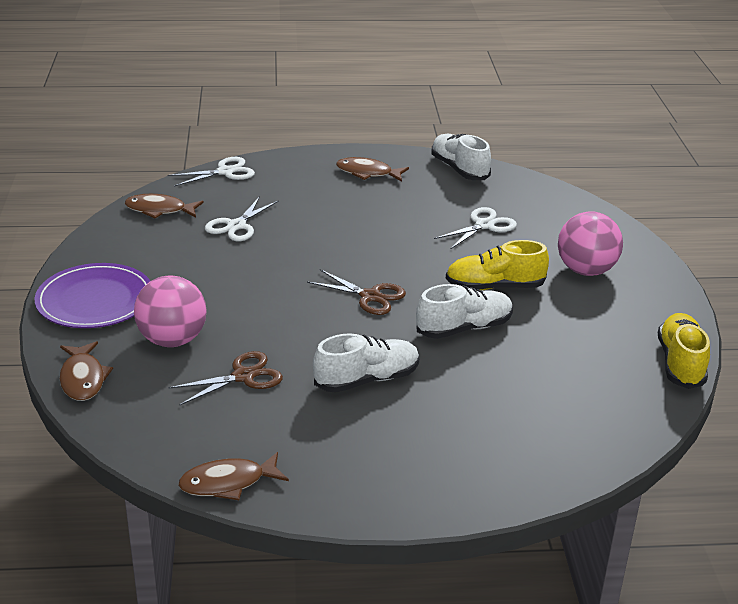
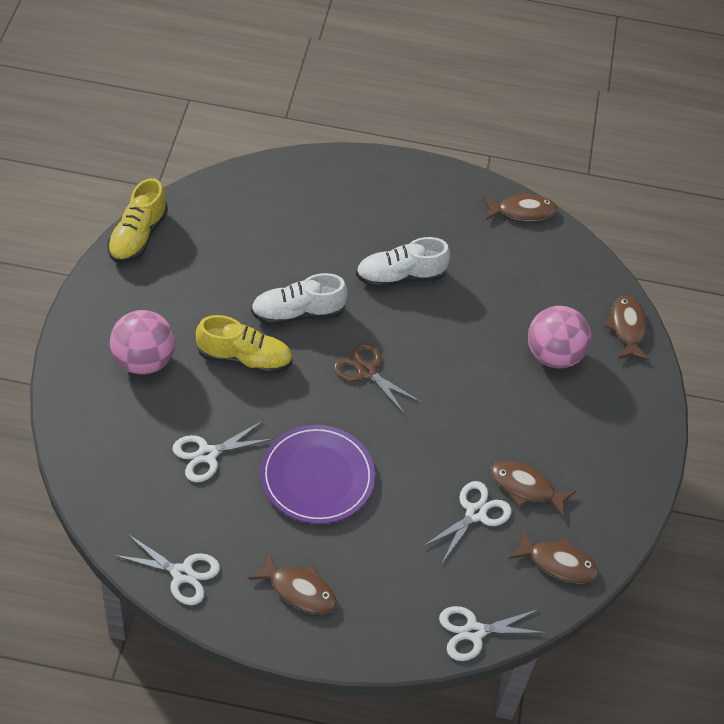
camera: 170 degrees left, 20 degrees up
purple plate [35,263,150,328] -> purple plate moved to [260,425,375,524]
brown scissors [168,351,283,405] -> none
white shoe [432,134,491,180] -> white scissors [114,534,220,605]
none -> brown fish [491,461,576,518]

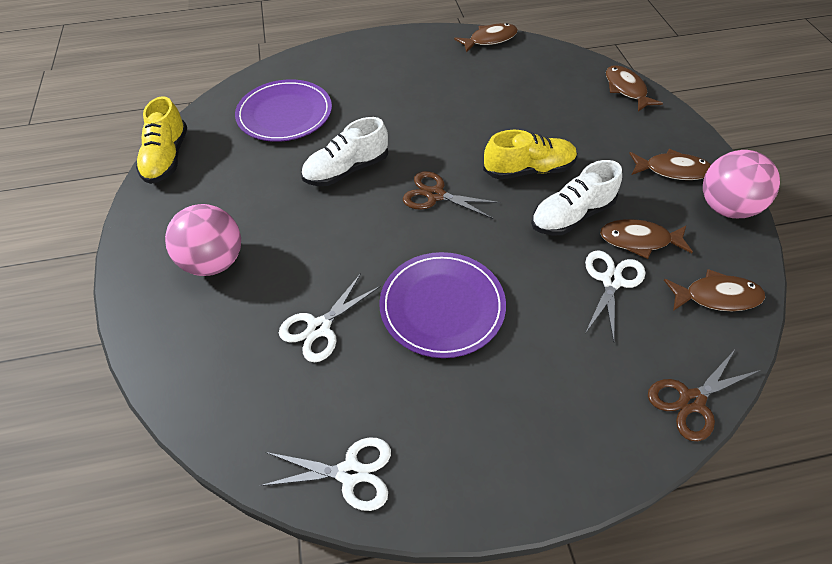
camera: 15 degrees left, 0 degrees up
yellow shoe [196,315,293,374] -> yellow shoe moved to [483,130,577,179]
brown fish [248,552,337,614] -> brown fish moved to [629,149,711,180]
white shoe [356,237,450,288] -> white shoe moved to [531,160,622,235]
white scissors [439,606,547,661] -> brown scissors [648,350,761,441]
pink ball [528,306,591,369] -> pink ball moved to [703,150,780,218]
none -> purple plate [235,80,332,142]

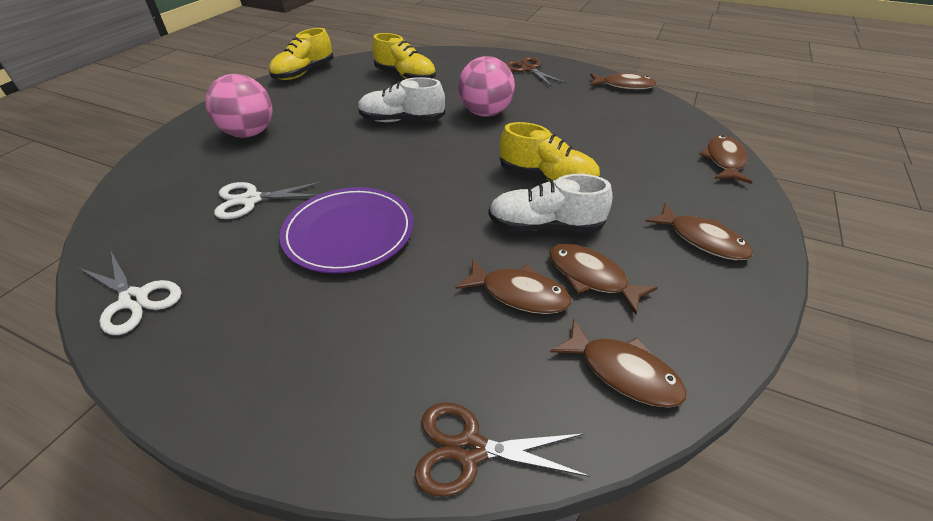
camera: 35 degrees right, 10 degrees down
purple plate [235,80,332,142] -> yellow shoe [372,33,436,79]
brown scissors [403,171,501,219] -> brown scissors moved to [505,57,567,87]
white scissors [585,250,645,342] -> brown fish [455,258,571,314]
pink ball [703,150,780,218] -> pink ball moved to [458,56,515,117]

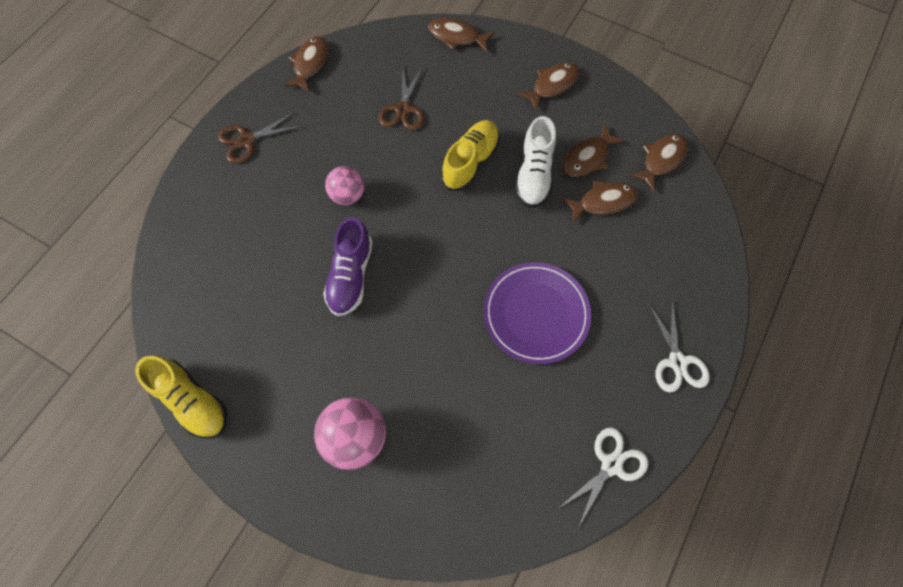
camera: 85 degrees left, 25 degrees up
white scissors [214,181,323,219] -> white scissors moved to [649,301,710,392]
white shoe [358,77,445,122] -> purple shoe [323,217,373,316]
yellow shoe [372,33,436,79] -> none
brown scissors [415,402,590,497] -> brown scissors moved to [379,67,424,130]
brown fish [455,258,571,314] -> brown fish turned 45 degrees clockwise [562,180,638,223]
pink ball [458,56,515,117] -> pink ball [325,166,364,205], size x0.65

